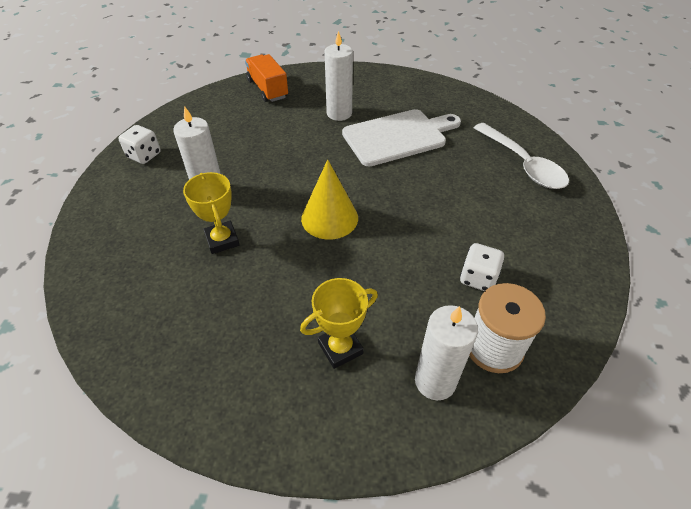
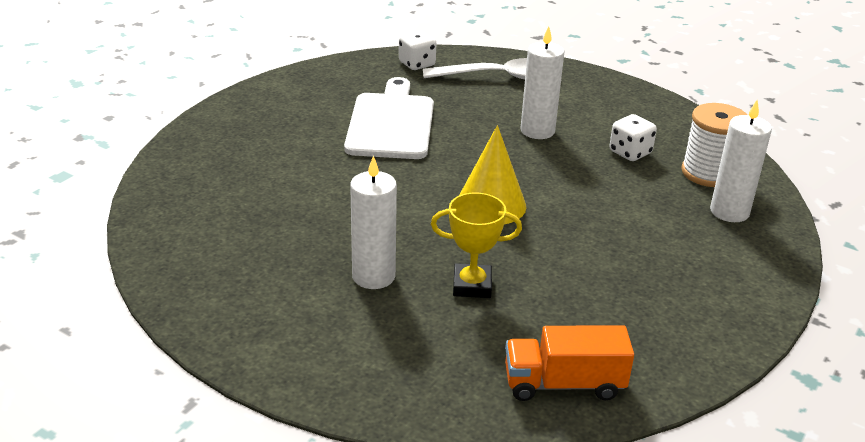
camera: 65 degrees left, 15 degrees down
white dice [119,125,161,164] -> white dice moved to [399,31,436,70]
orange truck [245,54,288,102] -> orange truck moved to [505,325,634,401]
yellow trophy [300,278,378,369] -> none
white candle [325,31,353,121] -> white candle moved to [520,26,565,139]

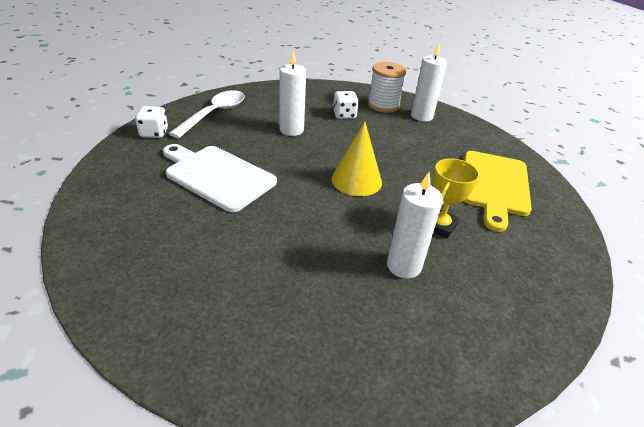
camera: 60 degrees left, 5 degrees up
orange truck [505,325,634,401] -> none
none -> yellow cutting board [463,151,532,232]

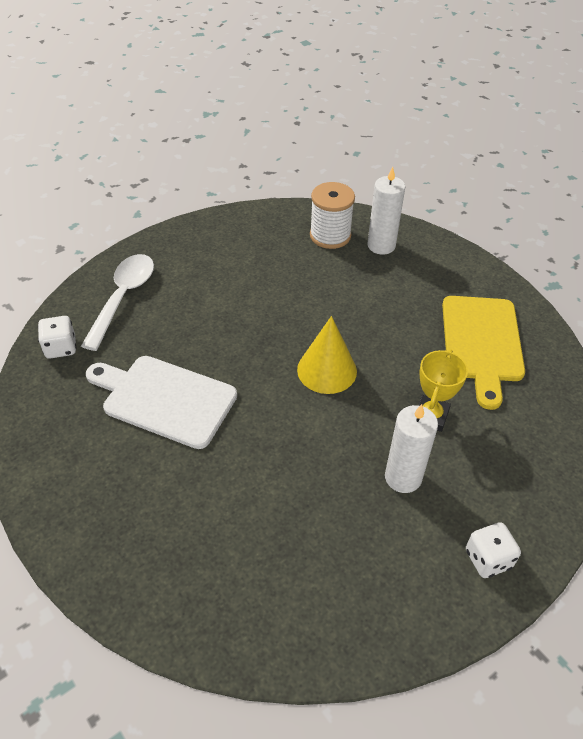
camera: 10 degrees left, 10 degrees up
white candle [280,51,306,136] -> none
white dice [333,91,359,119] -> white dice moved to [466,522,521,578]

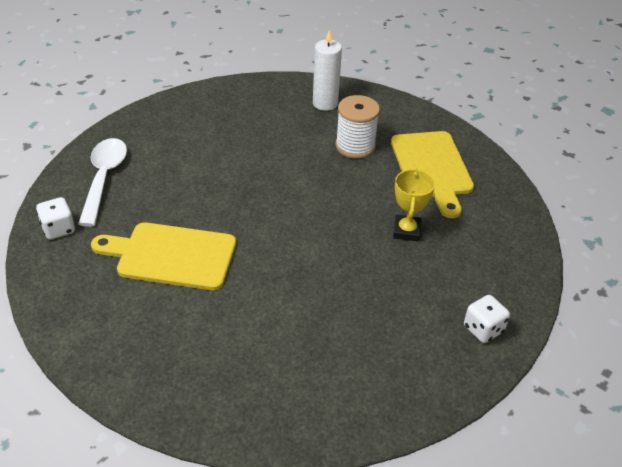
camera: 15 degrees left, 5 degrees down
white cutting board [86,356,237,449] -> yellow cutting board [91,222,236,290]
yellow cone [297,316,357,394] -> none
white spool [310,182,355,249] -> white spool moved to [335,95,380,159]
white candle [385,404,438,493] -> none

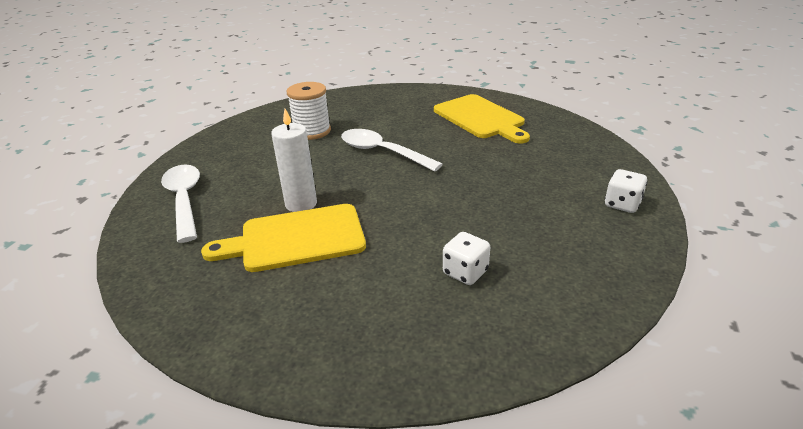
camera: 20 degrees left, 10 degrees down
white dice [36,197,75,239] -> white dice moved to [443,232,490,285]
white candle [313,30,342,111] -> white candle moved to [271,109,317,212]
white spool [335,95,380,159] -> white spool moved to [287,82,331,140]
yellow trophy [393,169,435,242] -> none
none -> white spoon [341,129,443,172]

